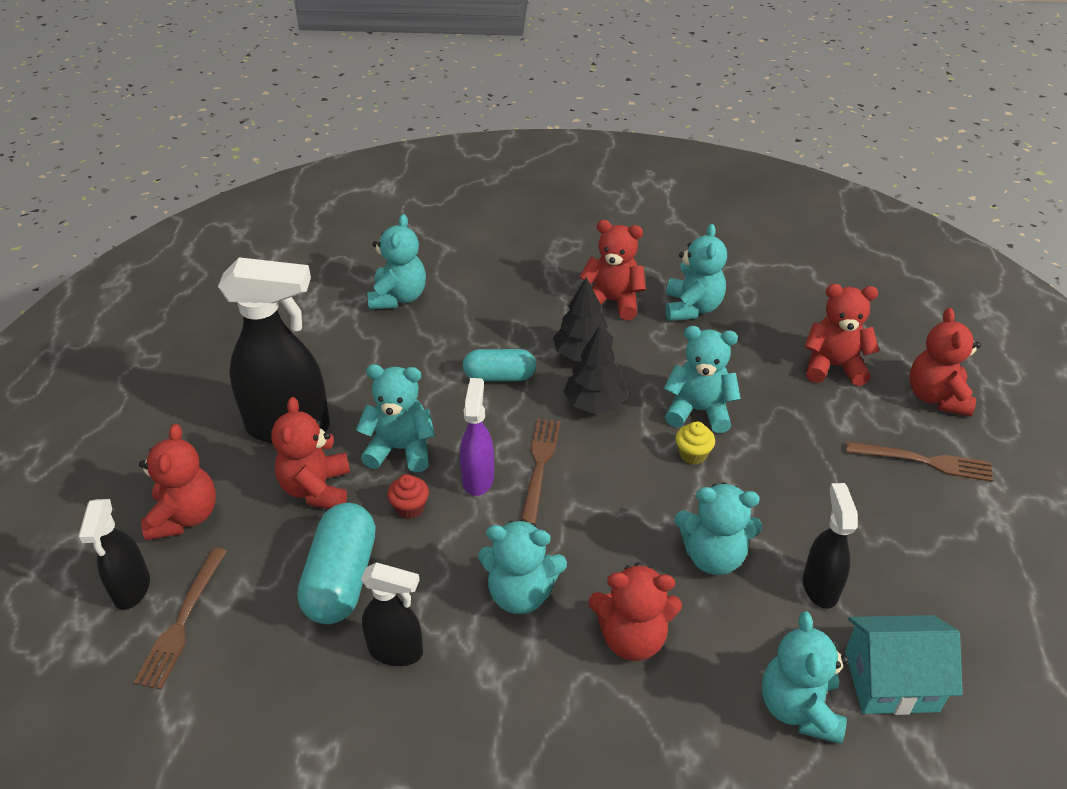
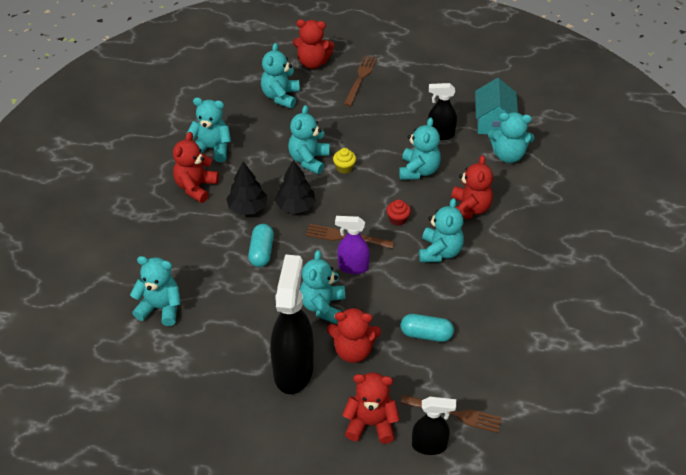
camera: 85 degrees left, 5 degrees up
turquoise capsule [297,503,376,624] -> turquoise capsule [401,314,454,342], size x0.66
black spray bottle [361,562,423,666] -> none
red cupcake [387,474,429,519] -> red cupcake moved to [386,199,411,226]
red teddy bear [804,284,879,386] -> turquoise teddy bear [261,43,300,109]

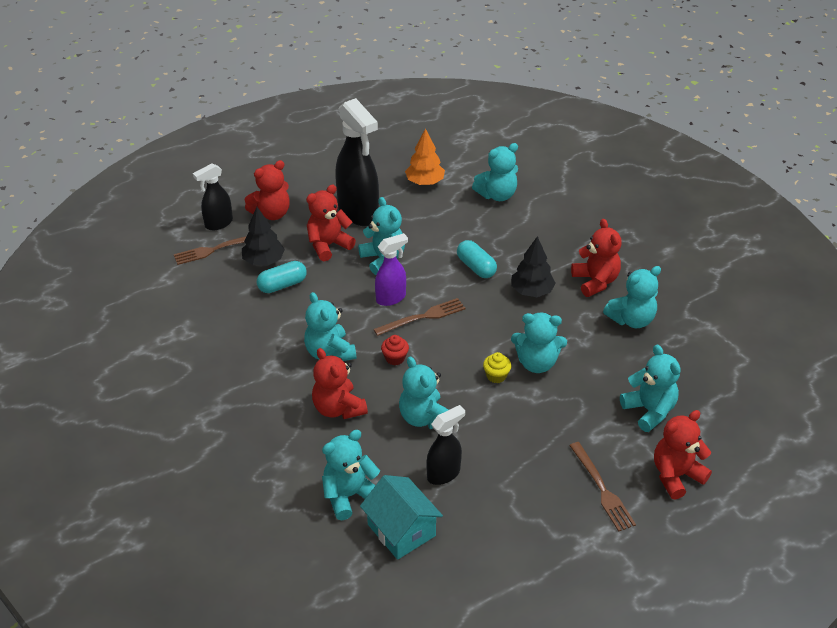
camera: 140 degrees right, 5 degrees down
black tree [275,160,316,214] -> black tree moved to [242,207,285,265]
turquoise teddy bear [288,105,330,174] -> turquoise teddy bear turned 120 degrees clockwise [511,313,567,373]
none -> orange tree [405,128,445,185]

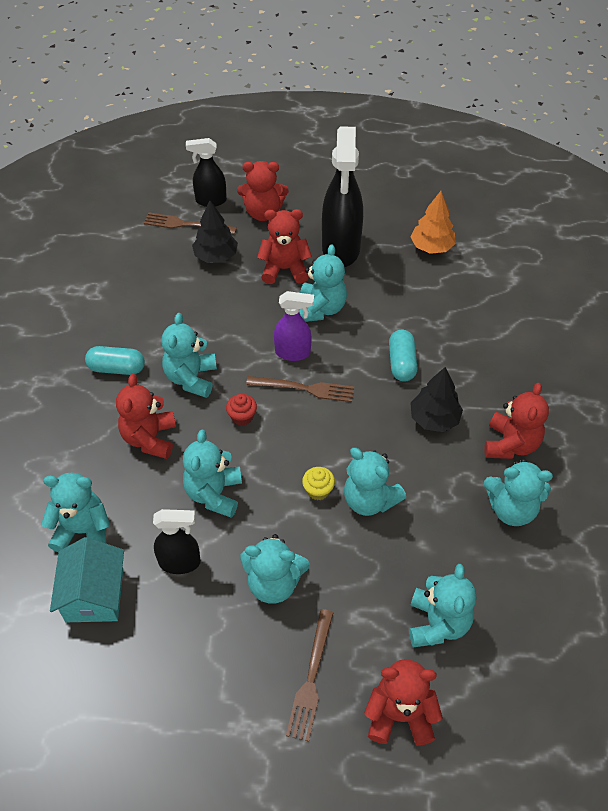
camera: 35 degrees right, 10 degrees up
turquoise capsule [257,261,307,293] -> turquoise capsule moved to [85,346,145,375]
turquoise teddy bear [472,143,518,201] -> turquoise teddy bear moved to [240,534,310,604]

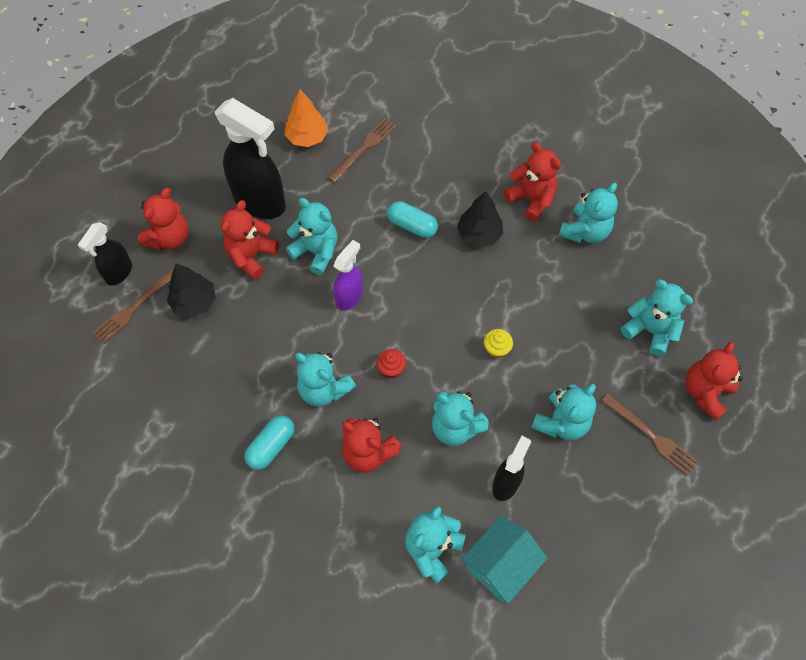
camera: 60 degrees left, 10 degrees up
turquoise house [50,537,124,622] -> turquoise house turned 75 degrees counterclockwise [461,516,547,604]
brown fork [246,376,354,402] -> brown fork moved to [327,118,397,183]
turquoise teddy bear [344,448,406,516] -> none

